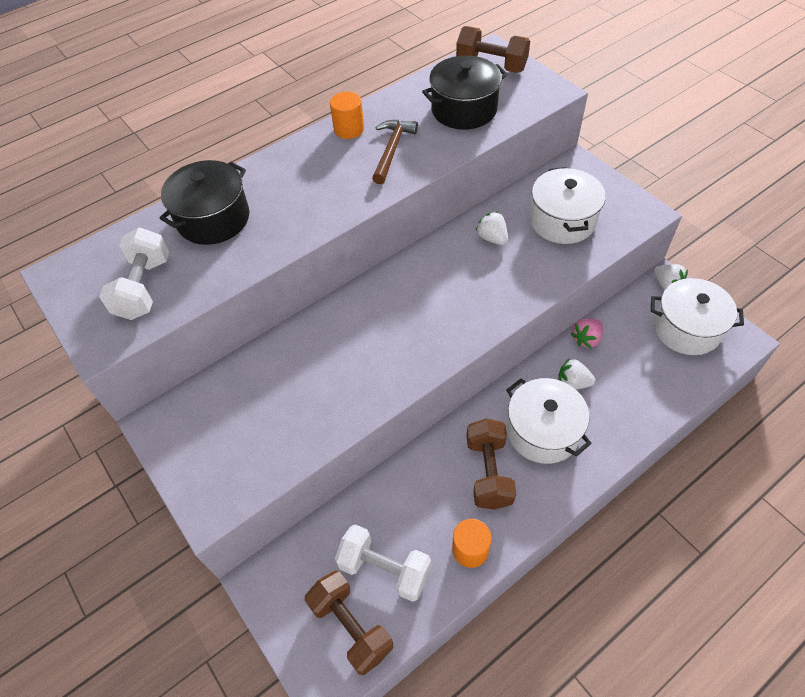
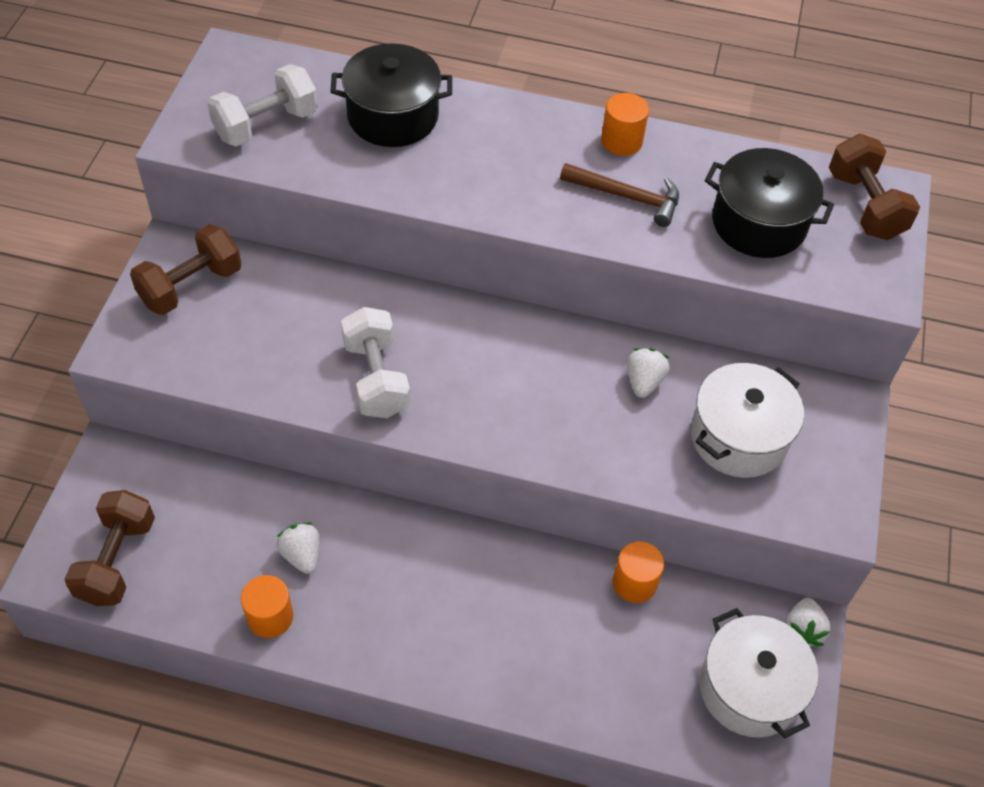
camera: 45 degrees right, 0 degrees up
white dumbbell [335,524,431,602] -> white dumbbell moved to [341,307,410,418]
brown hammer [372,120,418,184] -> brown hammer turned 45 degrees clockwise [560,163,679,227]
brown dumbbell [467,418,516,510] -> brown dumbbell moved to [130,224,241,315]
white pot [506,378,592,464] -> none
white strawberry [558,358,596,389] -> white strawberry moved to [276,522,320,574]
pink strawberry [571,318,603,349] -> orange cylinder [613,541,664,603]

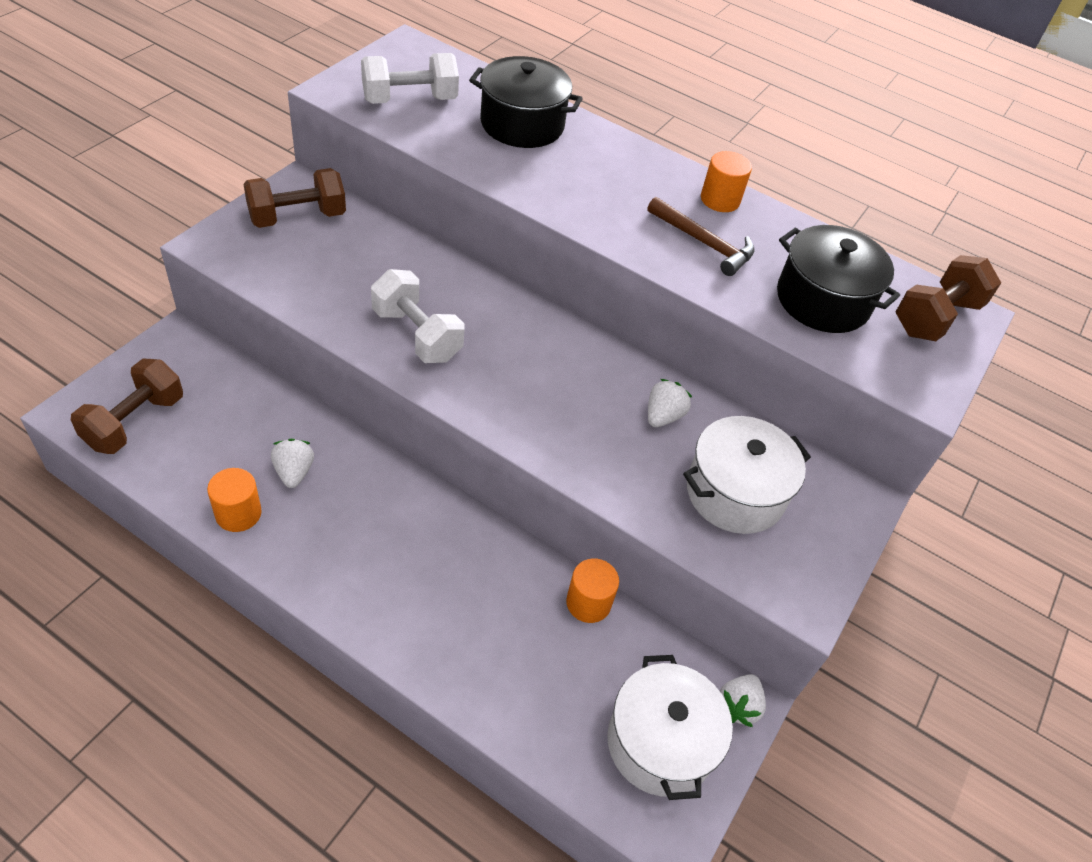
camera: 15 degrees right, 5 degrees down
white dumbbell [341,307,410,418] -> white dumbbell turned 45 degrees counterclockwise [371,269,465,363]
brown dumbbell [829,134,920,240] -> brown dumbbell turned 45 degrees clockwise [896,255,1001,341]

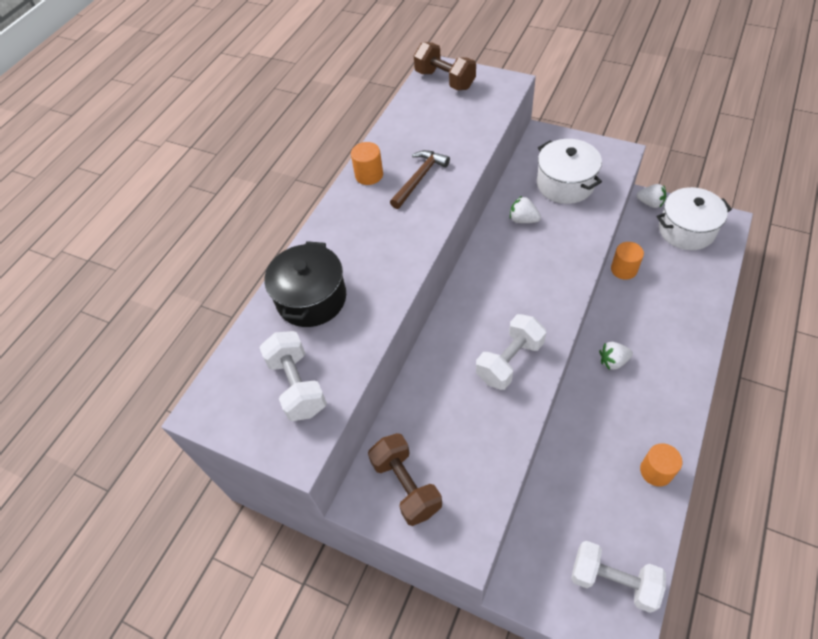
camera: 85 degrees left, 5 degrees up
brown dumbbell [71,359,183,454] -> white dumbbell [571,541,666,613]
white strawberry [271,439,314,488] -> white strawberry moved to [599,342,633,370]
black pot [777,225,900,333] -> none

